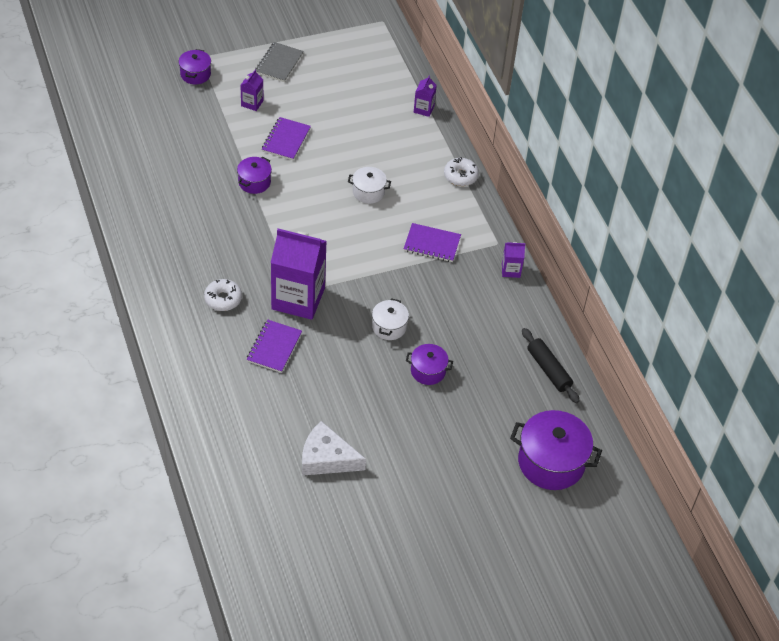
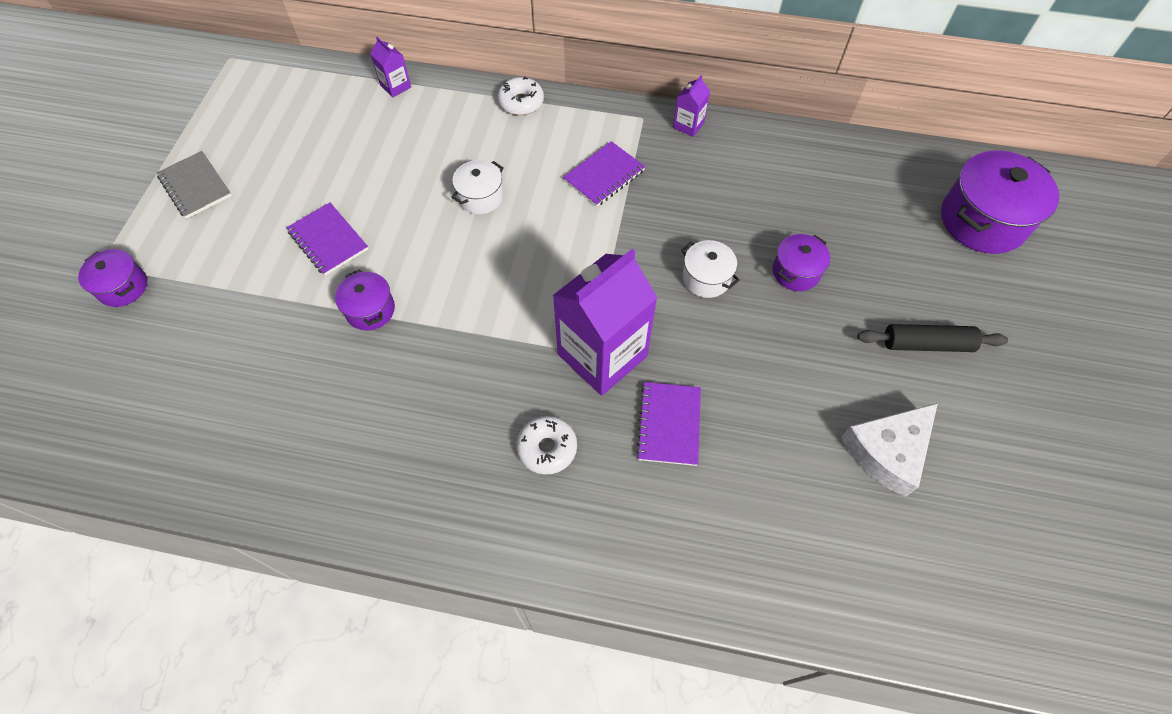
camera: 55 degrees left, 10 degrees up
purple carton [240,70,264,111] -> none
purple notebook [246,320,302,373] -> purple notebook turned 45 degrees clockwise [636,382,701,466]
black rolling pin [522,328,580,403] -> black rolling pin moved to [857,324,1008,352]

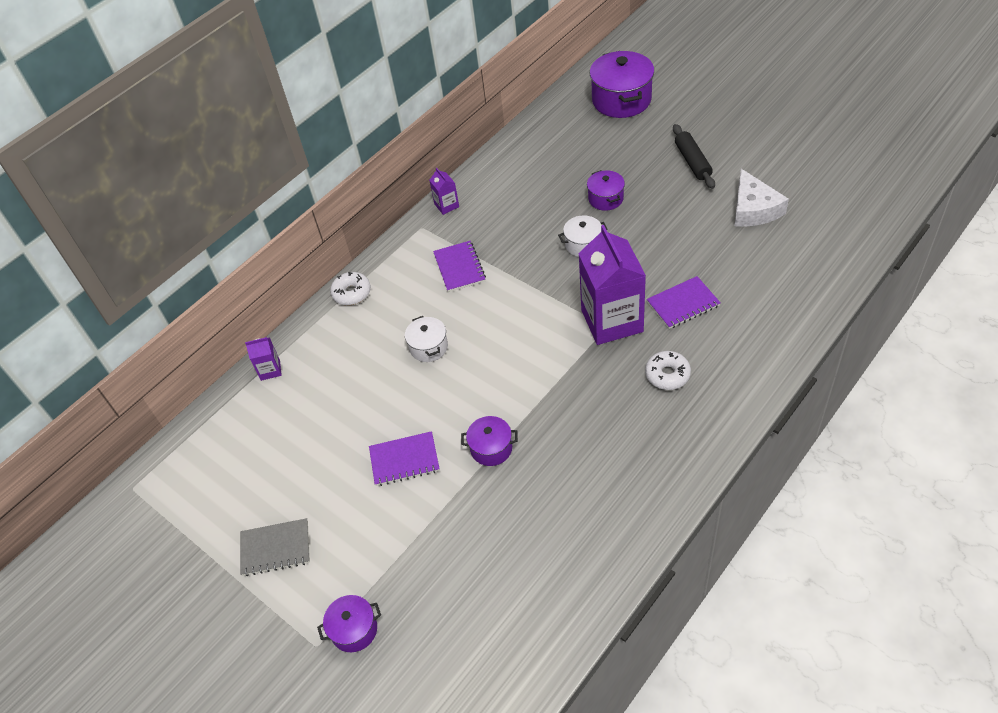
camera: 55 degrees left, 10 degrees down
purple notebook [636,382,701,466] -> purple notebook turned 60 degrees counterclockwise [647,276,721,329]
black rolling pin [857,324,1008,352] -> black rolling pin turned 45 degrees counterclockwise [673,124,715,189]

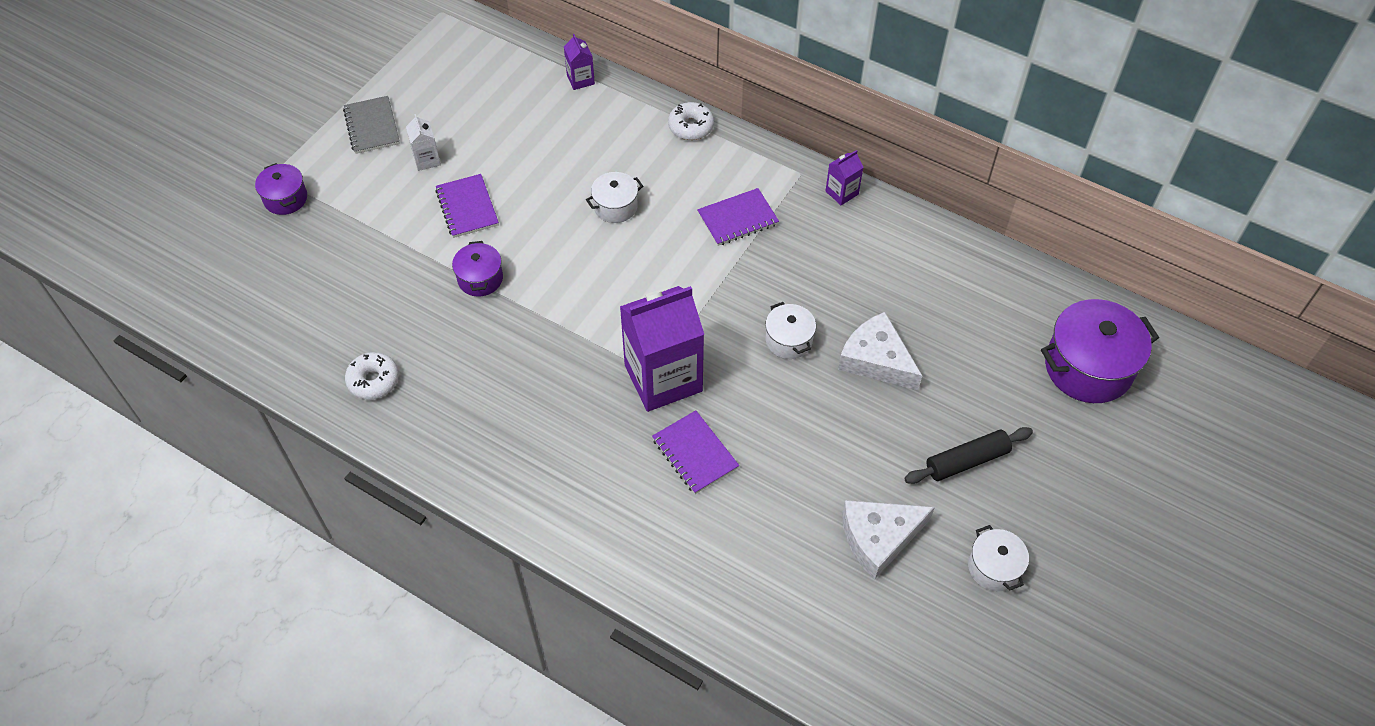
camera: 75 degrees right, 5 degrees up
purple pot [587,170,625,211] -> white cheese [838,312,922,390]
white donut [645,351,691,390] -> white donut moved to [345,352,399,400]
none -> white carton [406,114,441,171]
none -> white pot [968,525,1029,591]

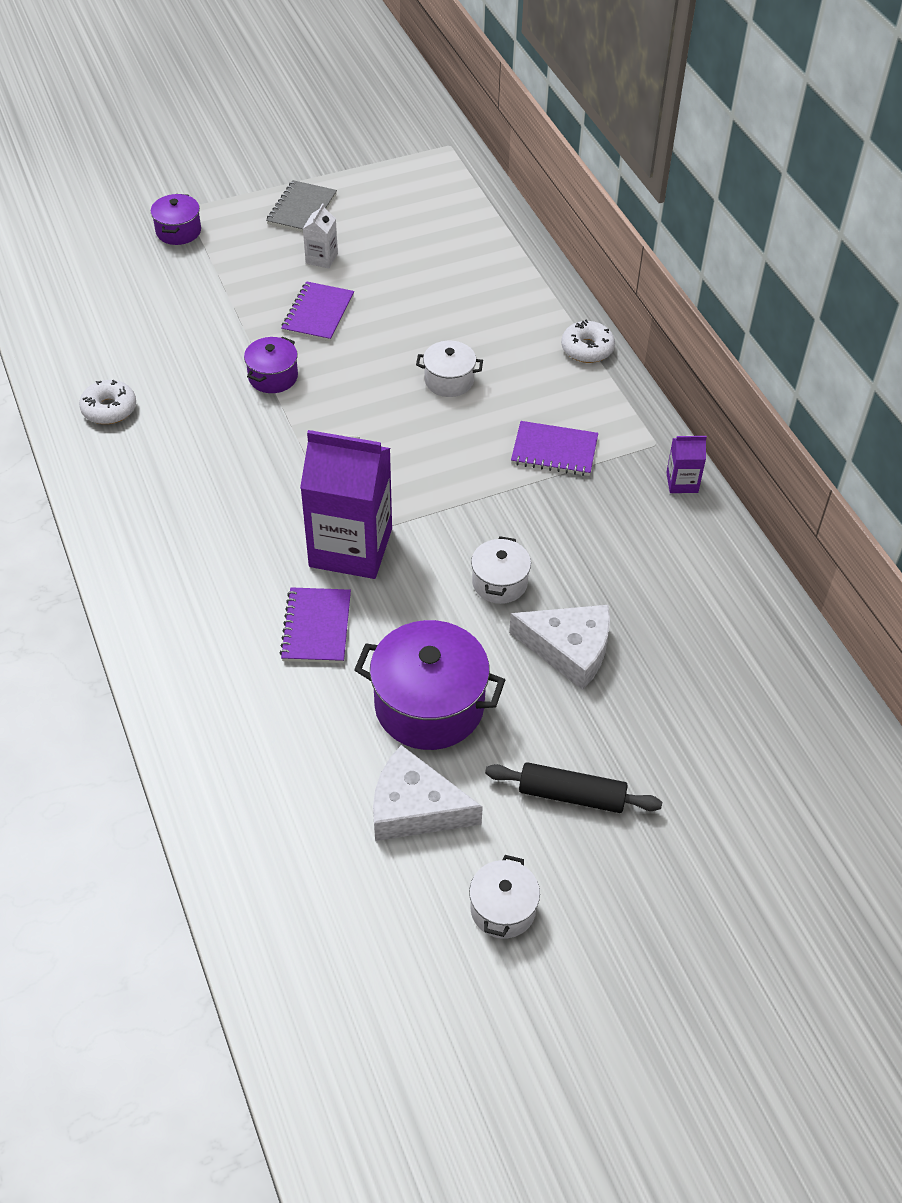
camera: 35 degrees right, 5 degrees down
purple carton [564,34,595,90] -> none
white cheese [838,312,922,390] -> white cheese turned 120 degrees clockwise [509,605,610,690]
purple pot [1041,299,1159,403] -> purple pot moved to [354,620,505,750]

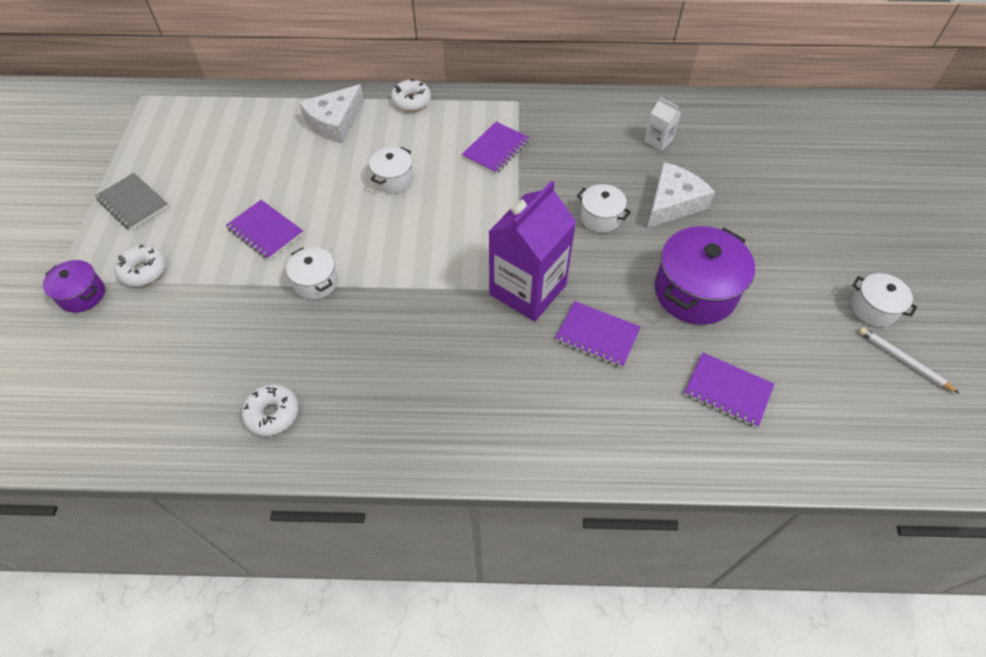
camera: 65 degrees left, 5 degrees up
purple pot [244,337,298,393] -> white pot [286,247,338,299]
white carton [303,203,338,269] -> white carton moved to [644,97,681,151]
white cheese [373,745,483,841] -> white cheese moved to [299,84,364,143]
black rolling pin [485,762,662,813] -> none
purple carton [666,435,707,493] -> none
none -> white donut [115,244,166,286]
none -> purple notebook [684,352,774,428]
none -> white pencil [859,327,960,394]

